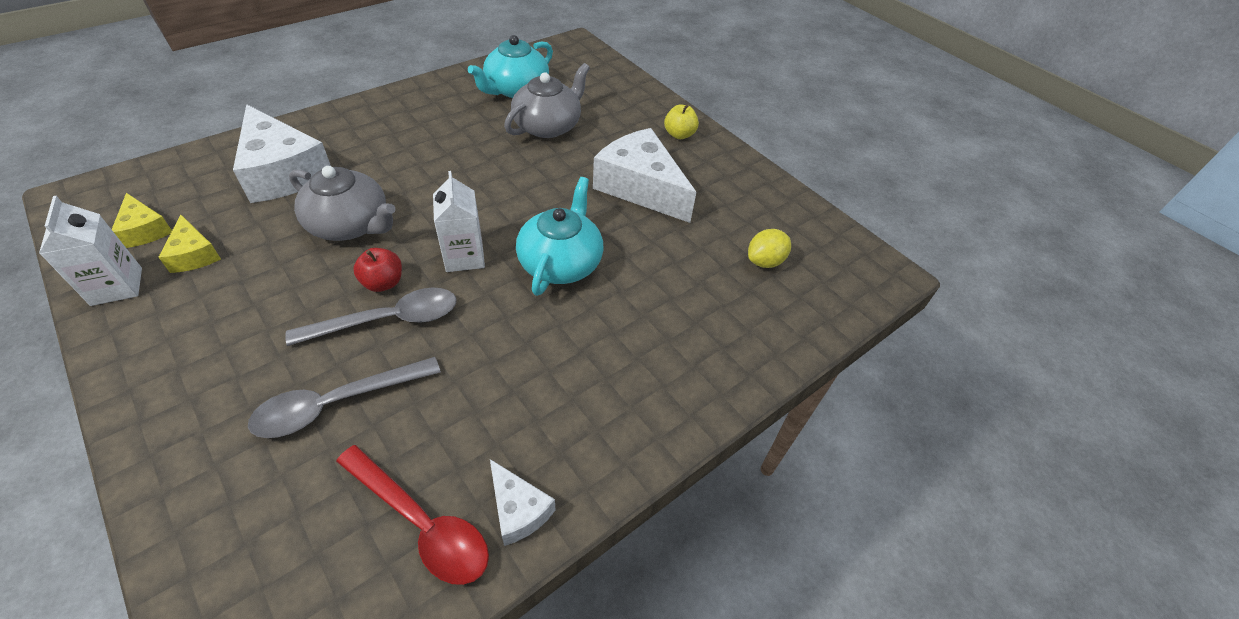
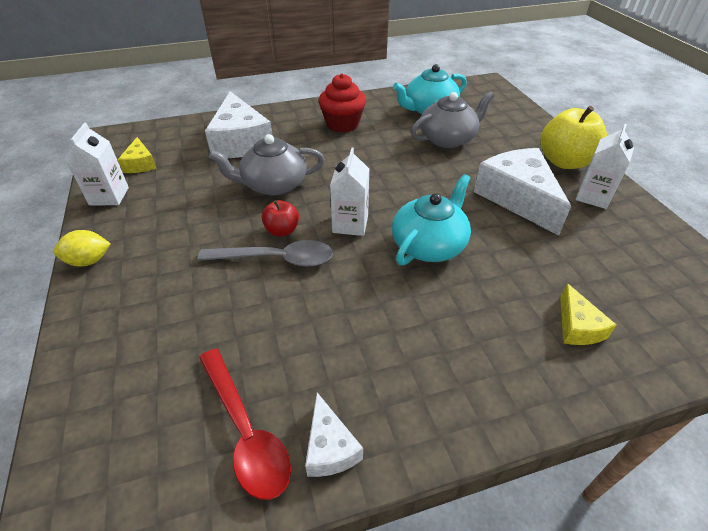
camera: 25 degrees right, 5 degrees down
yellow cheese [158,215,221,273] -> yellow cheese moved to [560,283,616,345]
grey spoon [248,357,441,438] -> none
grey teapot [289,166,395,241] -> grey teapot turned 120 degrees clockwise [209,134,325,196]
yellow apple [664,104,699,139] -> yellow apple [540,106,607,169], size x1.92
yellow lemon [748,229,791,268] -> yellow lemon moved to [53,230,111,267]
none -> red cupcake [319,74,366,133]
none -> white carton [575,124,634,209]

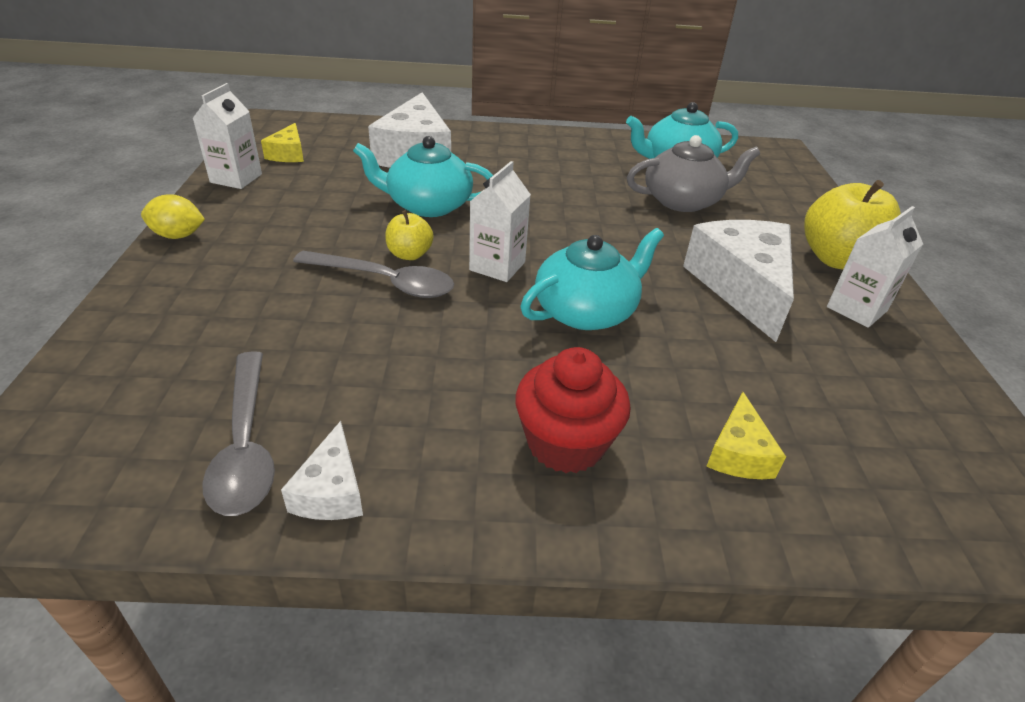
camera: 15 degrees right, 5 degrees down
red spoon [199,348,291,500] -> grey spoon [202,351,275,516]
grey teapot [209,134,325,196] -> turquoise teapot [353,136,493,217]
red apple [262,200,299,236] -> yellow apple [385,210,434,260]
red cupcake [319,74,366,133] -> red cupcake moved to [515,347,631,473]

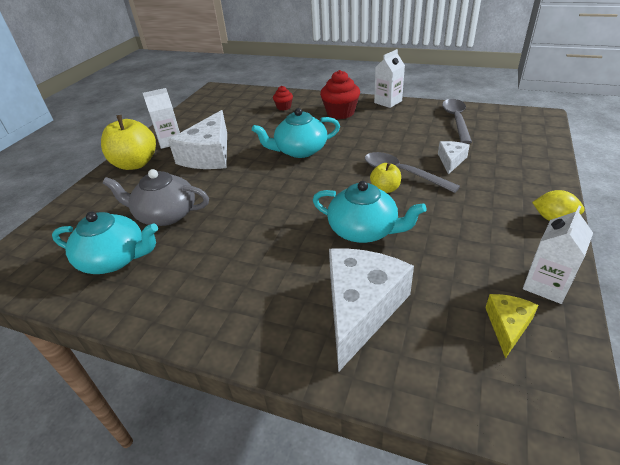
camera: 155 degrees left, 0 degrees up
white cheese [281,421,363,520] -> white cheese moved to [438,141,470,174]
white carton [469,161,531,282] -> white carton moved to [374,49,405,108]
yellow cheese [706,392,786,479] -> red cupcake [273,86,293,111]

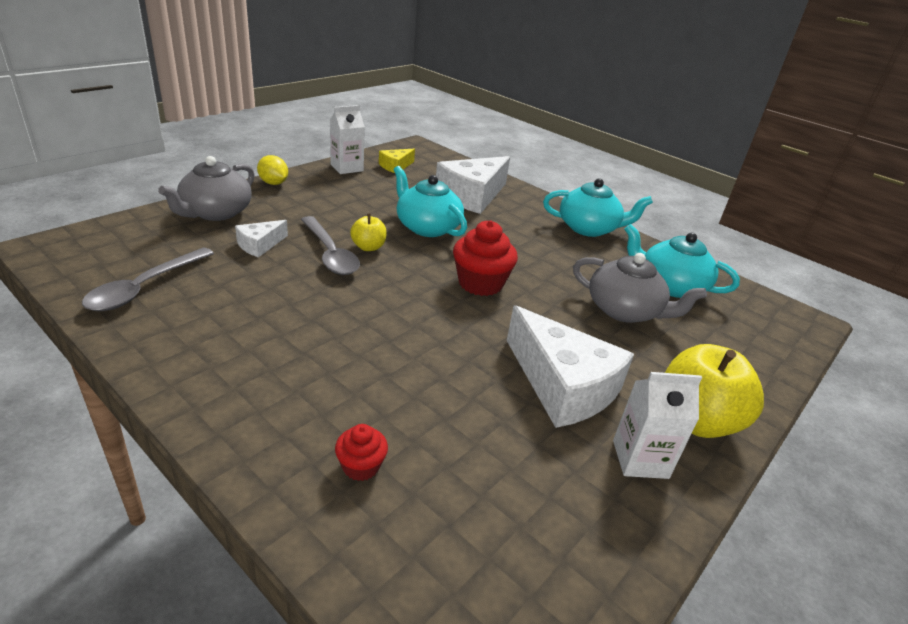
camera: 165 degrees left, 5 degrees down
white cheese [168,110,227,169] -> white cheese turned 105 degrees clockwise [507,305,634,428]
turquoise teapot [252,108,340,158] -> turquoise teapot moved to [543,178,653,237]
red cupcake [320,70,360,119] -> red cupcake moved to [453,220,518,296]
white carton [374,49,405,108] -> none
none -> grey teapot [158,156,255,221]

